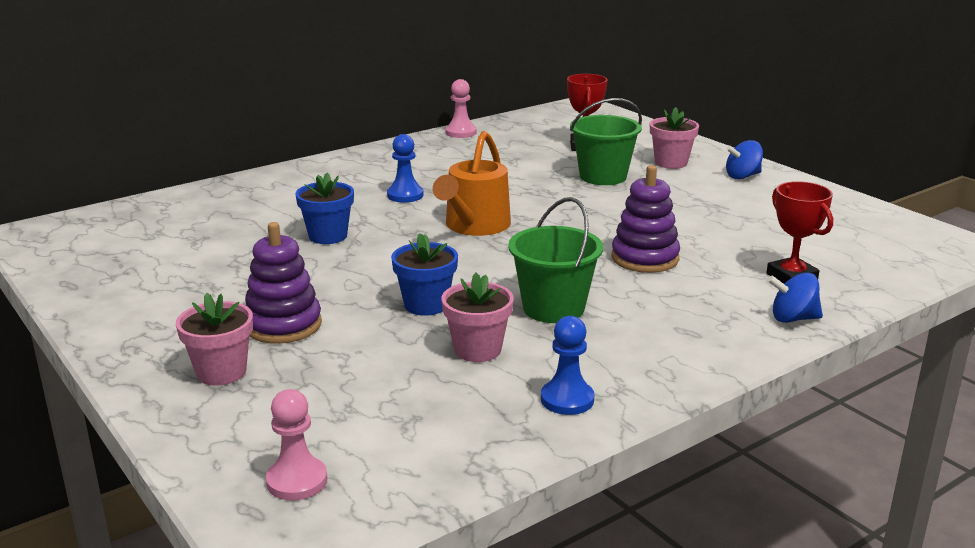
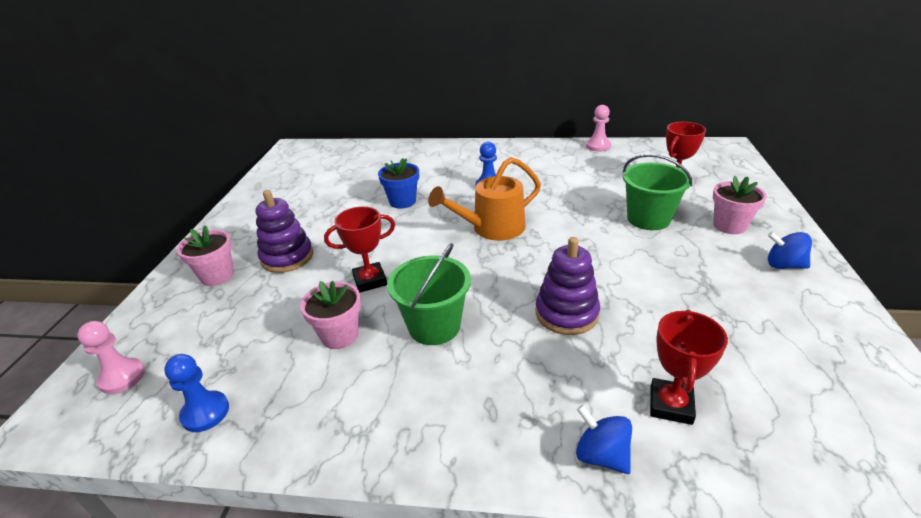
camera: 45 degrees right, 10 degrees up
blue flower pot [391,233,458,316] -> red trophy [324,206,395,293]
blue pawn [541,316,594,415] -> blue pawn moved to [164,354,229,432]

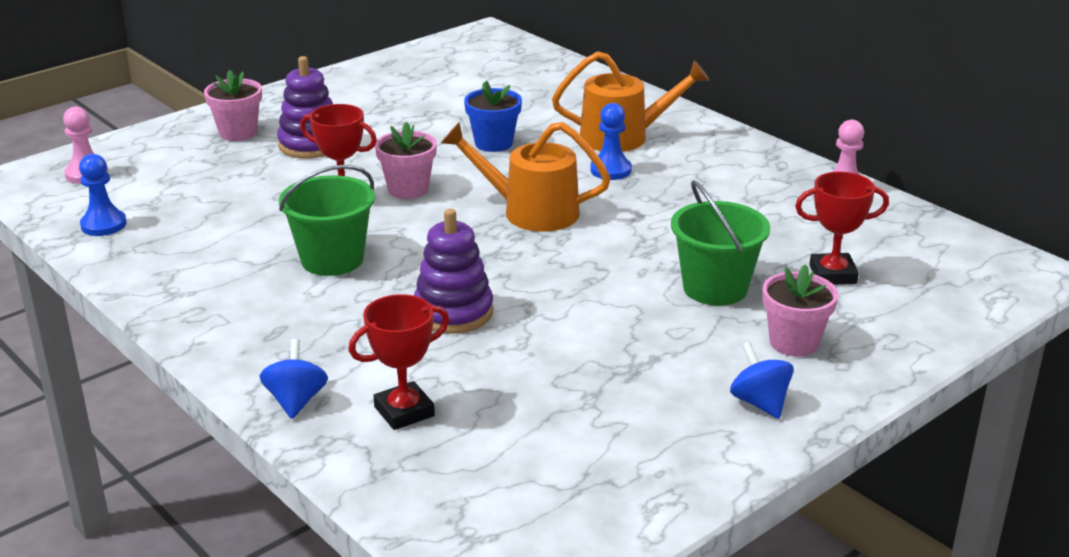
camera: 40 degrees right, 5 degrees down
pink flower pot [300,281,361,349] -> pink flower pot moved to [375,121,437,199]
none -> orange watering can [552,51,710,152]

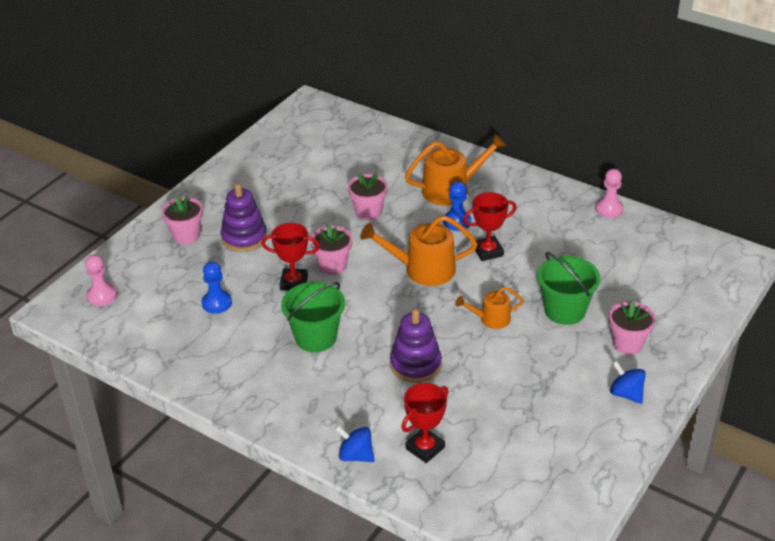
camera: 15 degrees left, 10 degrees up
blue pawn [79,154,127,236] -> blue pawn moved to [202,261,232,314]
blue spinning top [259,339,328,419] -> blue spinning top turned 45 degrees counterclockwise [335,425,375,462]
blue flower pot [464,81,522,152] -> pink flower pot [348,173,388,220]
red trophy [795,172,889,285] -> red trophy moved to [463,192,516,261]
none -> orange watering can [455,287,523,329]

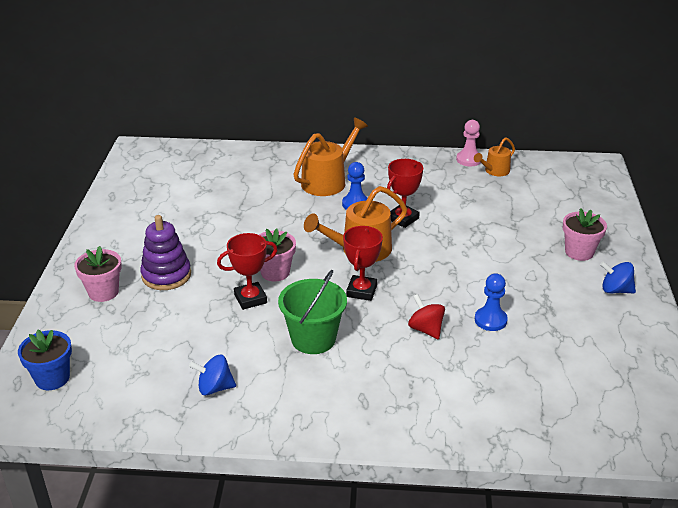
camera: 30 degrees left, 5 degrees down
pink pawn [85,255,117,306] -> blue flower pot [18,330,72,390]
blue pawn [202,261,232,314] -> blue pawn moved to [475,273,508,331]
blue spinning top [335,425,375,462] -> blue spinning top moved to [189,355,236,396]
pink flower pot [348,173,388,220] -> none
purple stacking toy [390,308,442,383] -> red spinning top [408,294,445,340]
red trophy [401,383,449,463] -> red trophy moved to [343,226,383,301]
orange watering can [455,287,523,329] -> orange watering can moved to [474,137,515,176]
green bucket [537,252,600,325] -> none

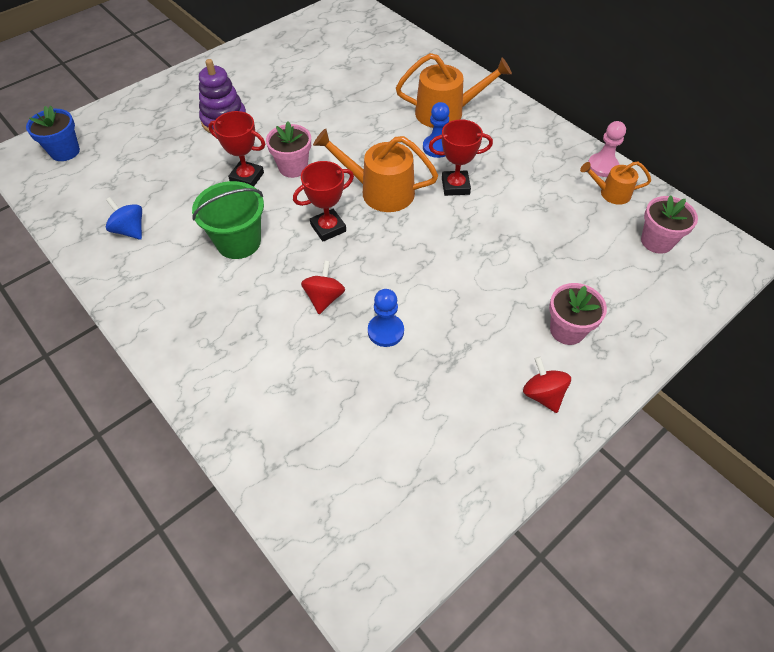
camera: 45 degrees right, 20 degrees up
pink flower pot [74,246,122,302] -> pink flower pot moved to [641,195,698,254]
blue spinning top [600,261,636,294] -> red spinning top [523,357,571,413]

